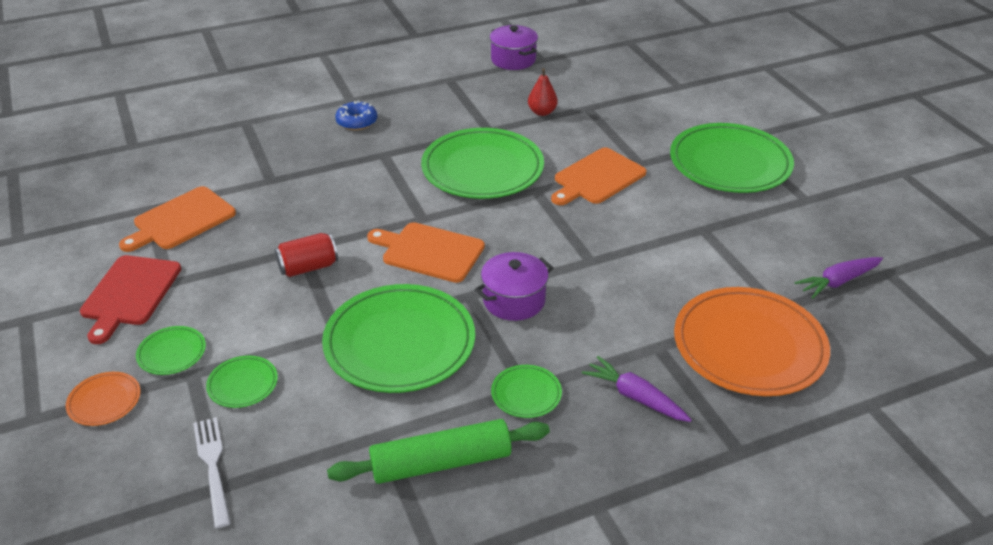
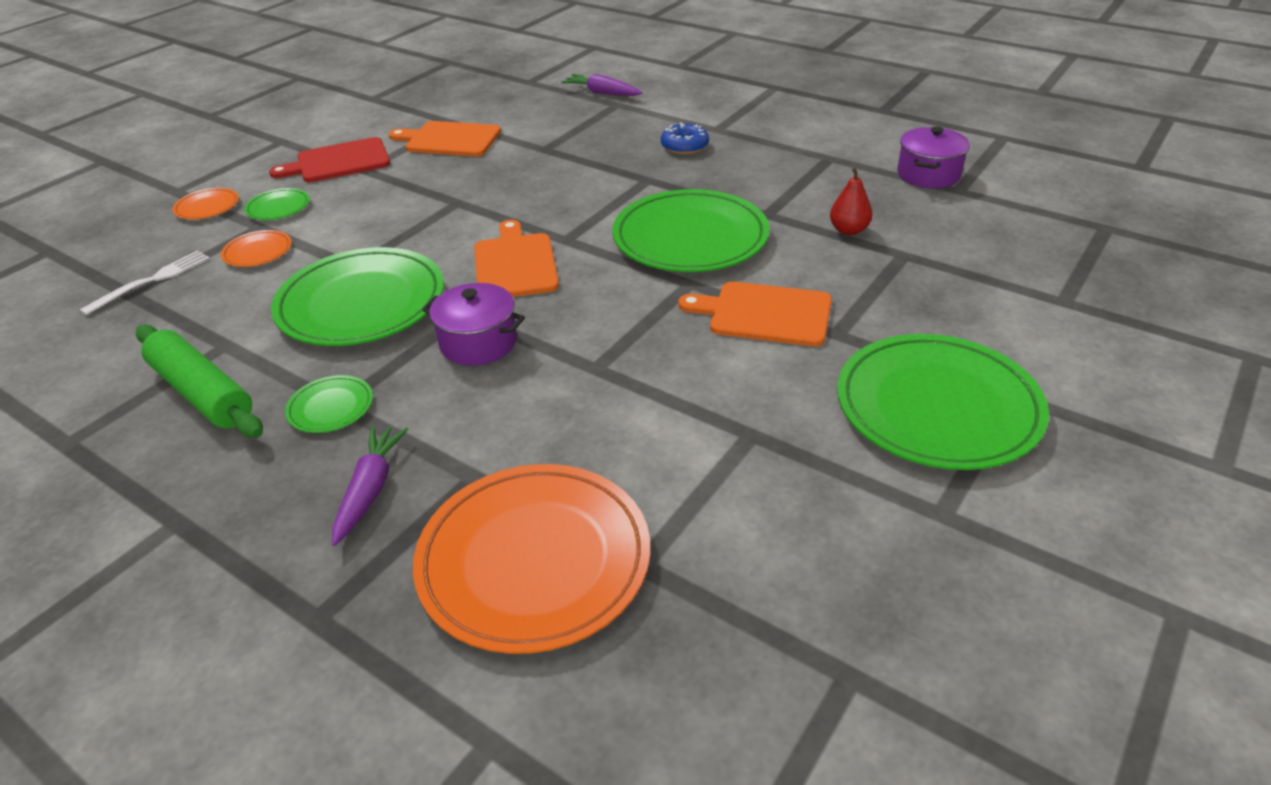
camera: 60 degrees right, 0 degrees up
green plate [206,355,278,408] -> orange plate [221,230,292,267]
red can [275,233,338,277] -> none
purple carrot [794,257,883,299] -> purple carrot moved to [561,74,642,96]

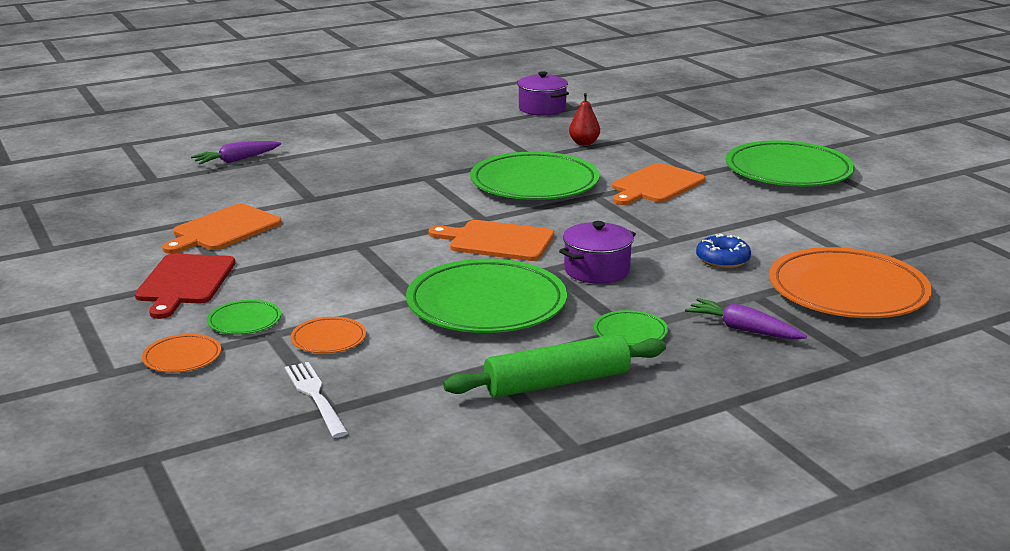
camera: 65 degrees left, 15 degrees down
blue donut [661,122,709,155] -> blue donut moved to [696,234,751,268]

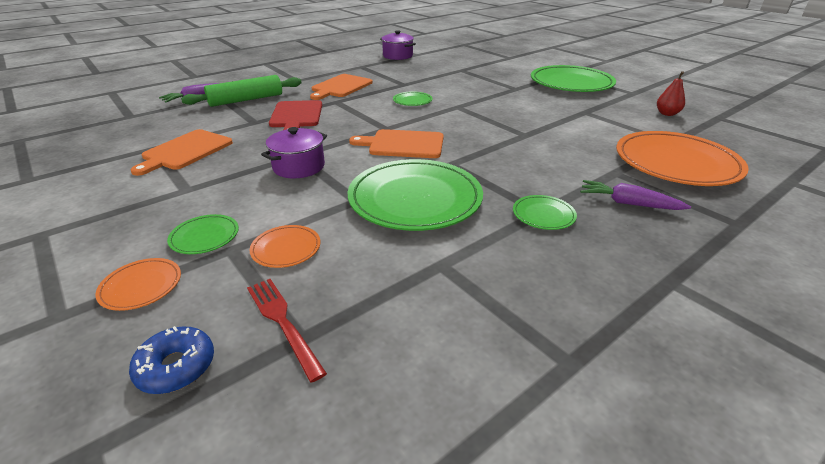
camera: 10 degrees left, 10 degrees up
red cutting board [135,254,235,319] -> red cutting board moved to [269,100,322,130]
white fork [285,362,348,438] -> red fork [247,279,327,383]
green rolling pin [443,334,666,398] -> green rolling pin moved to [181,75,301,107]
green plate [470,151,600,200] -> green plate [393,91,432,106], size x0.44
purple pot [559,221,636,284] -> purple pot moved to [261,127,327,178]
red pear [569,93,600,146] -> red pear moved to [657,71,685,116]
orange cutting board [612,163,705,205] -> orange cutting board moved to [310,74,373,100]
blue donut [696,234,751,268] -> blue donut moved to [129,326,214,394]

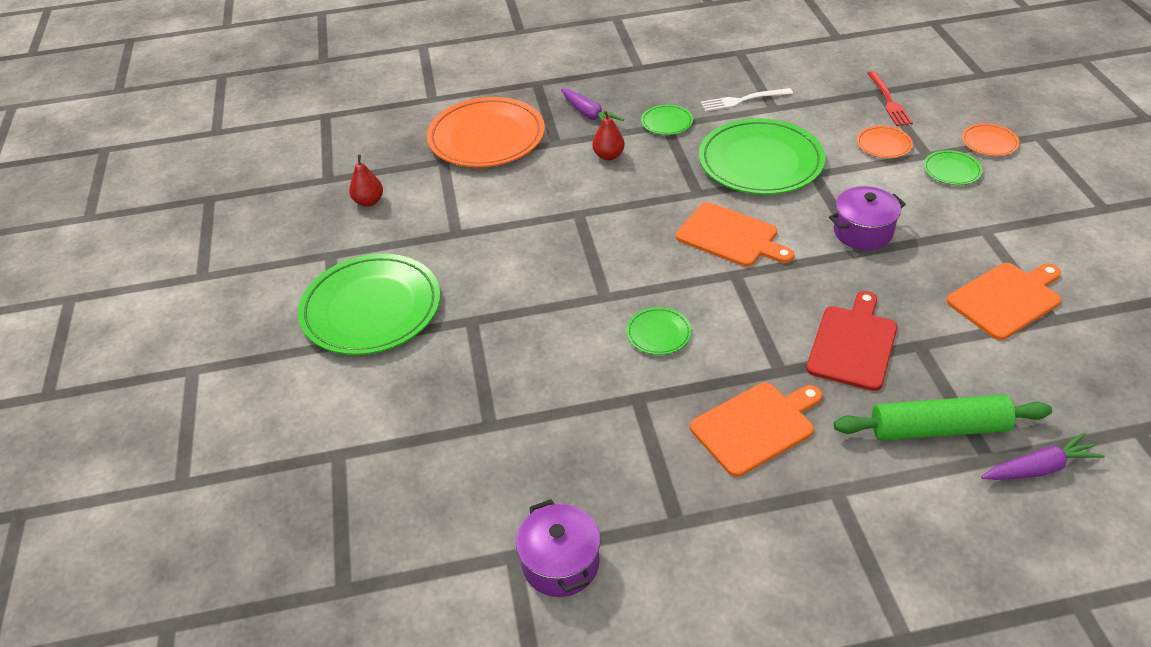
camera: 150 degrees left, 10 degrees up
blue donut [129,326,214,394] -> none
none -> red pear [592,110,625,160]
none -> white fork [701,88,793,112]

